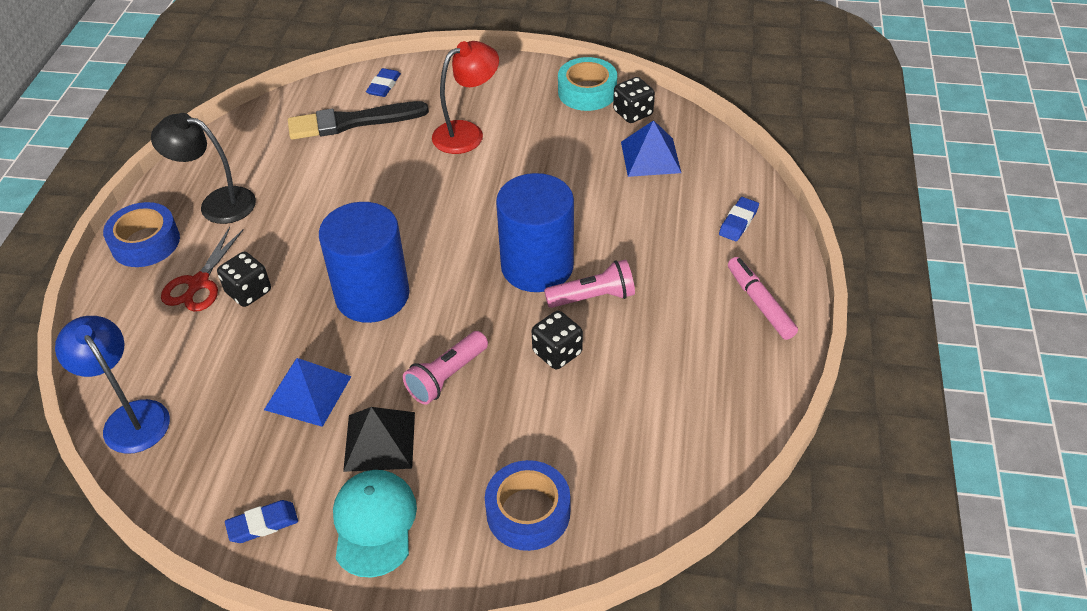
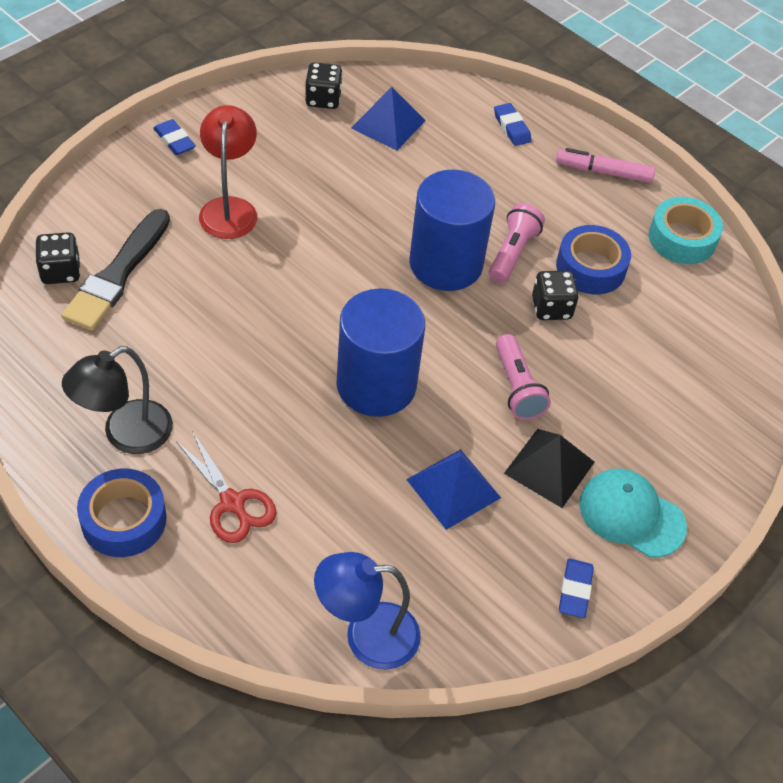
camera: 60 degrees left, 5 degrees up
black dice [217,252,271,307] -> black dice moved to [35,232,81,284]
blue eraser [366,68,401,97] -> blue eraser moved to [153,119,196,155]
blue tape [485,460,570,551] -> blue tape moved to [556,225,631,294]
turquoise tape [558,57,617,111] -> turquoise tape moved to [649,197,723,264]

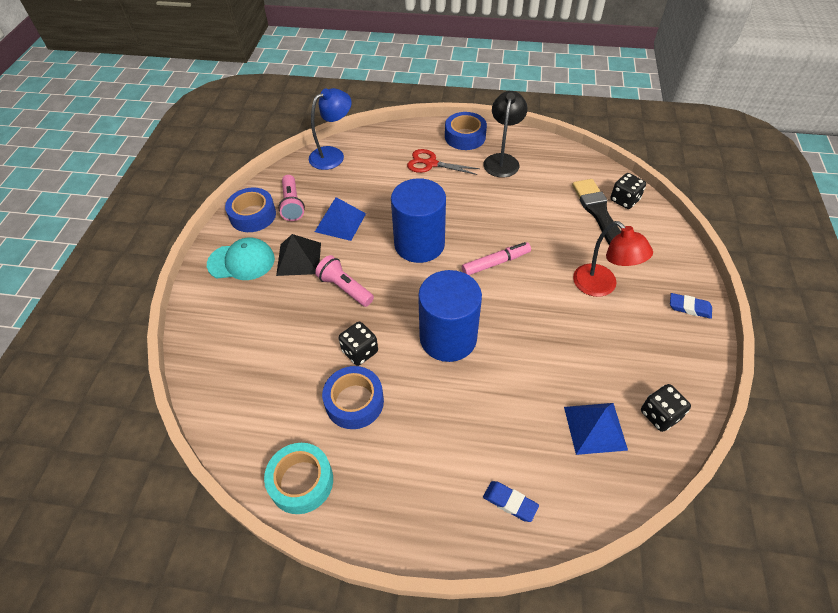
camera: 150 degrees right, 0 degrees up
pink flashlight [489,203,545,283] -> pink flashlight moved to [278,175,305,221]
pink marker [556,148,655,183] -> pink marker moved to [462,242,531,275]
blue eraser [559,559,594,618] -> blue tape [225,188,276,232]

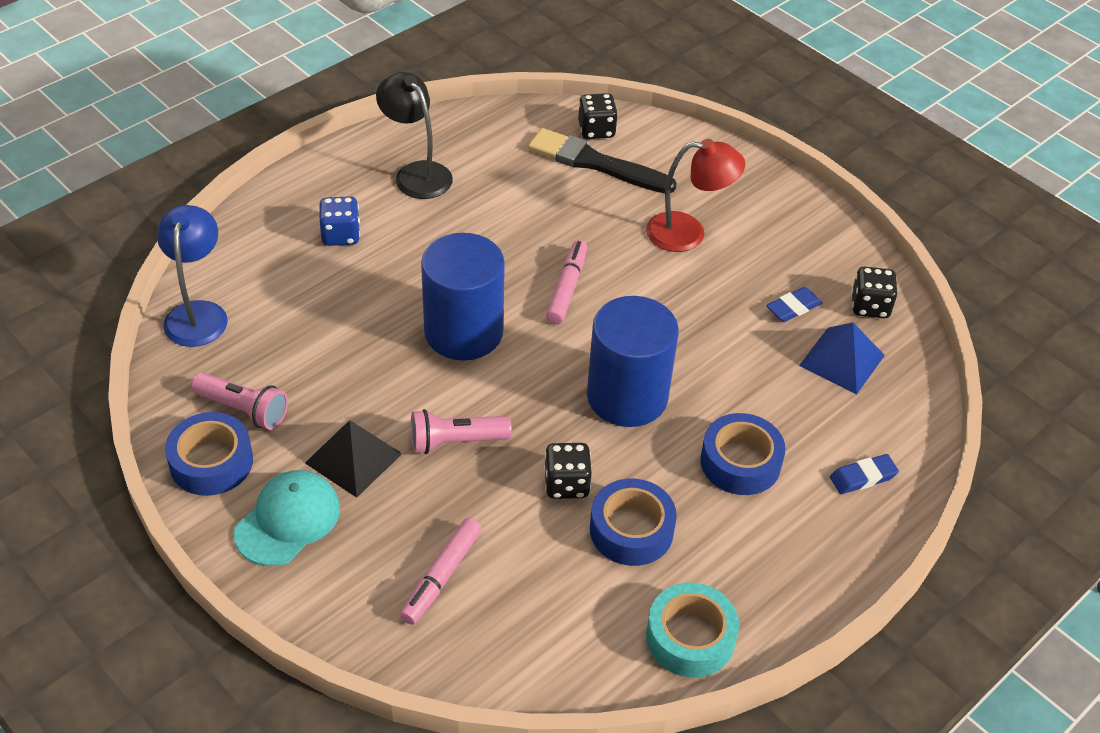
camera: 55 degrees left, 5 degrees down
blue pyramid [315,197,366,241] -> none
red scissors [407,149,480,175] -> blue dice [319,196,360,246]
blue tape [445,112,487,150] -> blue tape moved to [700,413,785,495]
blue eraser [670,293,712,319] -> blue eraser moved to [766,287,822,322]
none -> pink marker [400,518,482,625]

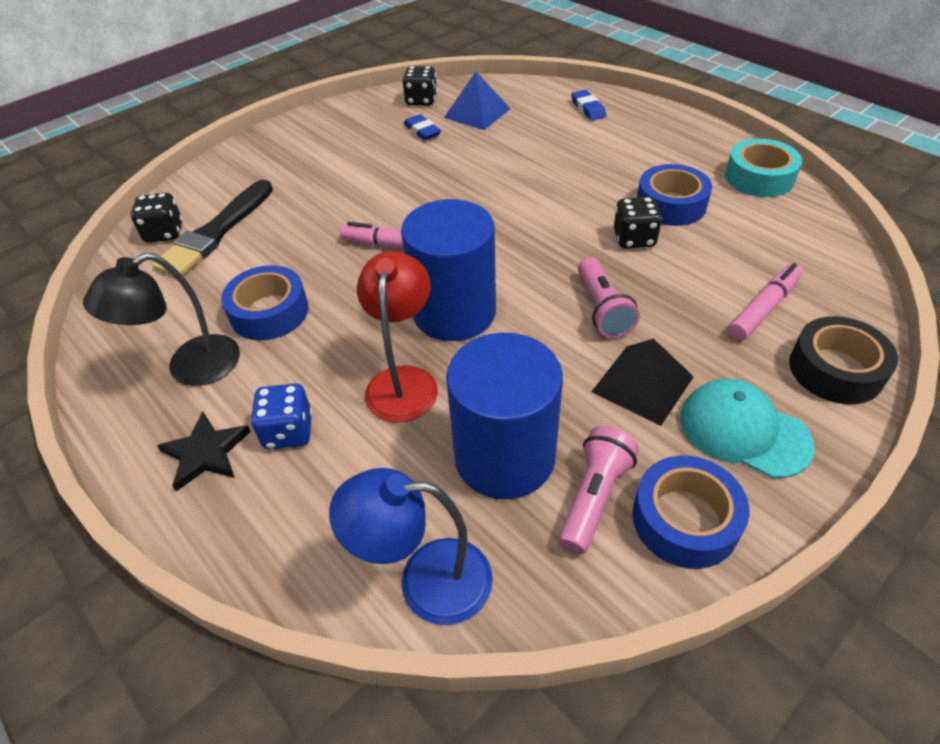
camera: 85 degrees left, 0 degrees up
pink marker [400,518,482,625] -> pink marker turned 75 degrees counterclockwise [728,263,803,341]
blue cylinder [587,296,679,427] -> blue cylinder moved to [446,333,563,499]
red lamp [646,139,746,252] -> red lamp moved to [357,251,438,423]
blue tape [700,413,785,495] -> blue tape moved to [221,265,309,340]
none -> black star [157,411,251,491]
none -> black tape [789,316,898,404]

